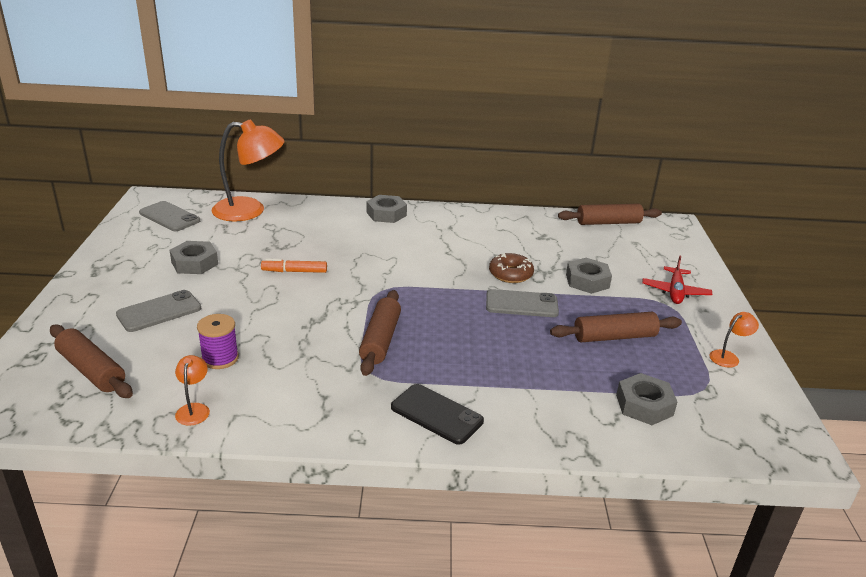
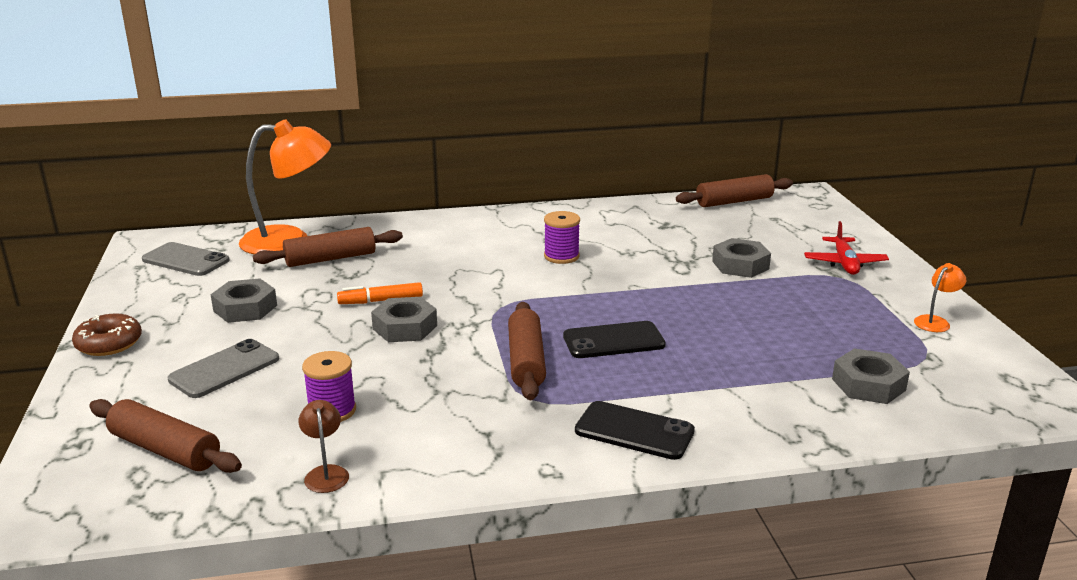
camera: 10 degrees left, 5 degrees down
orange lamp [175,355,210,426] -> brown lamp [299,400,349,493]
grey nut [366,195,407,223] -> grey nut moved to [371,297,437,342]
grey phone [486,289,559,317] -> none
brown donut [489,253,534,283] -> brown donut moved to [72,314,142,356]
brown rolling pin [550,312,682,342] -> brown rolling pin moved to [253,227,403,267]
none -> purple spool [544,211,580,264]
none -> black phone [563,321,666,358]

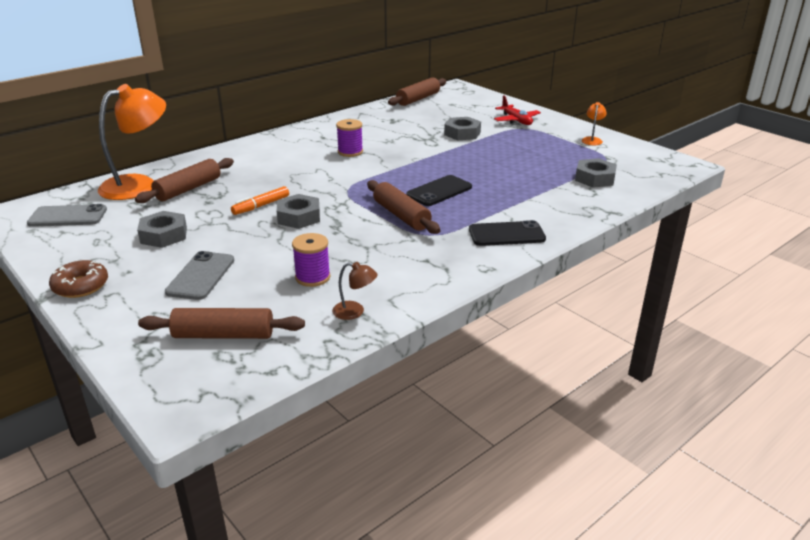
camera: 30 degrees left, 5 degrees up
brown lamp [299,400,349,493] -> brown lamp turned 150 degrees clockwise [332,262,377,320]

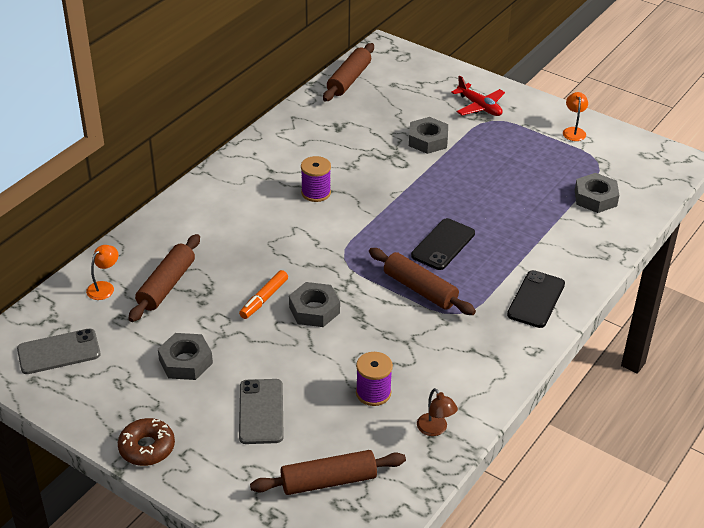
camera: 15 degrees left, 10 degrees up
orange lamp [98,84,166,200] -> orange lamp [86,245,118,300], size x0.43
brown lamp [332,262,377,320] -> brown lamp turned 60 degrees clockwise [417,388,458,436]
black phone [469,220,546,246] -> black phone turned 45 degrees counterclockwise [507,270,565,328]

